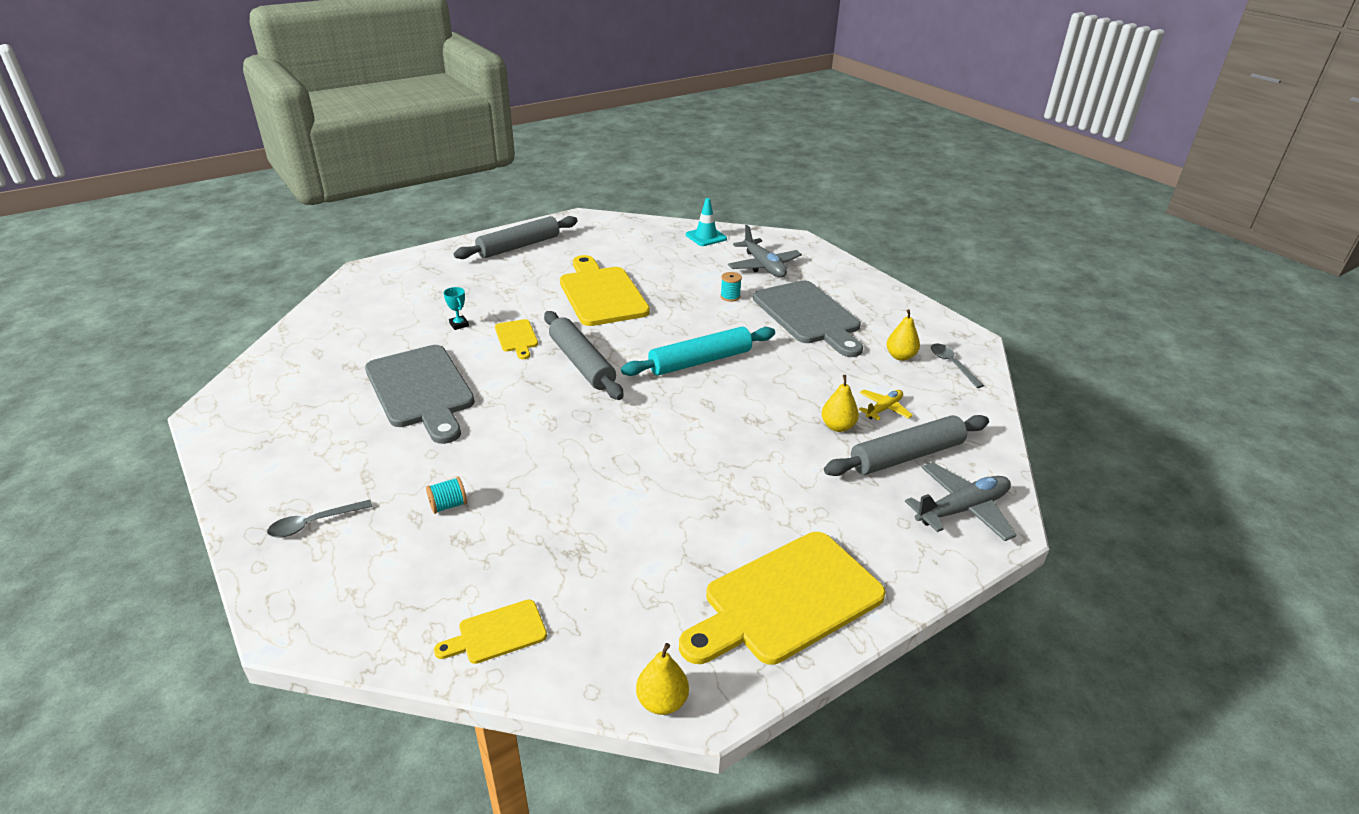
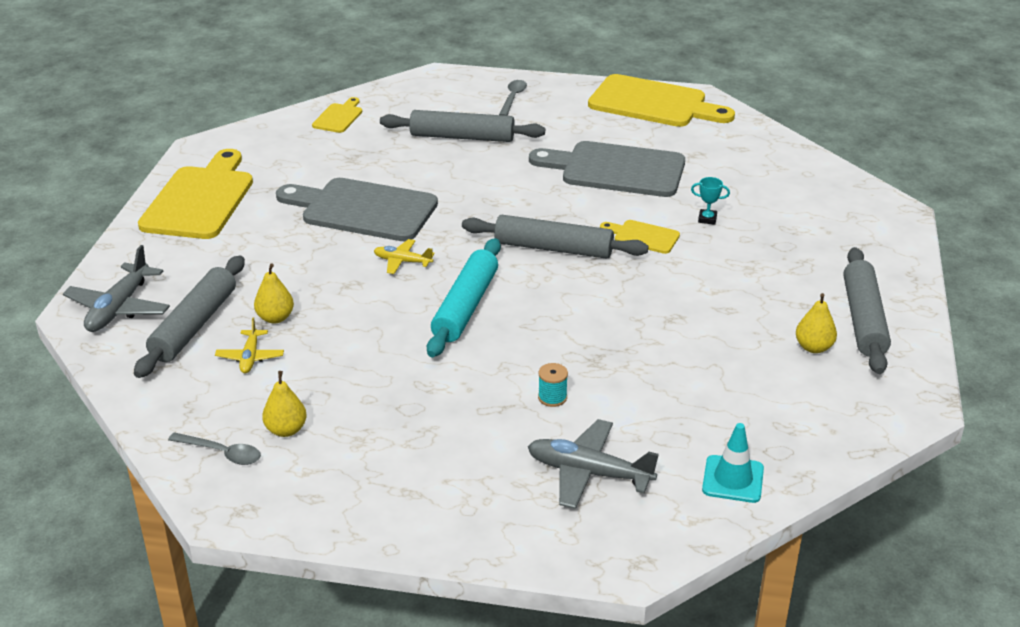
camera: 135 degrees right, 0 degrees up
turquoise spool [426,477,467,514] -> grey rolling pin [380,110,545,142]
yellow cutting board [560,255,650,326] -> yellow cutting board moved to [588,74,735,127]
yellow pear [636,643,689,715] -> yellow pear moved to [796,293,837,353]
grey cutting board [753,280,863,357] -> grey cutting board moved to [276,178,438,241]
none -> yellow plane [374,239,435,274]

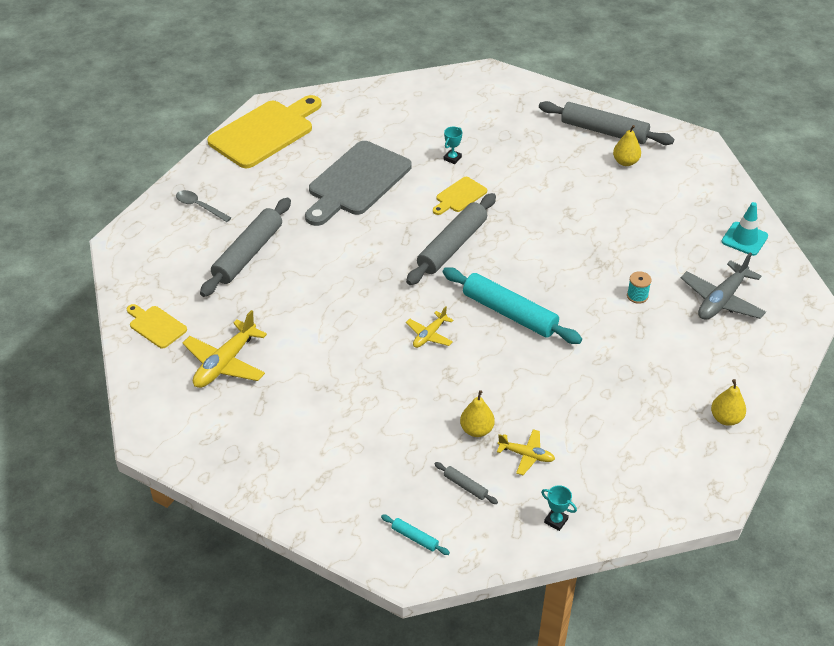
camera: 70 degrees left, 10 degrees up
grey plane [63,245,170,332] -> turquoise rolling pin [381,515,450,555]
grey rolling pin [134,256,245,378] -> grey rolling pin [434,462,498,504], size x0.42
yellow cutting board [138,149,253,239] -> none
grey spoon [168,432,261,465] -> none
yellow pear [262,371,307,437] -> yellow pear moved to [711,379,746,426]
grey cutting board [276,178,438,241] -> none
none -> yellow plane [183,310,267,388]
none -> turquoise trophy [541,485,577,531]

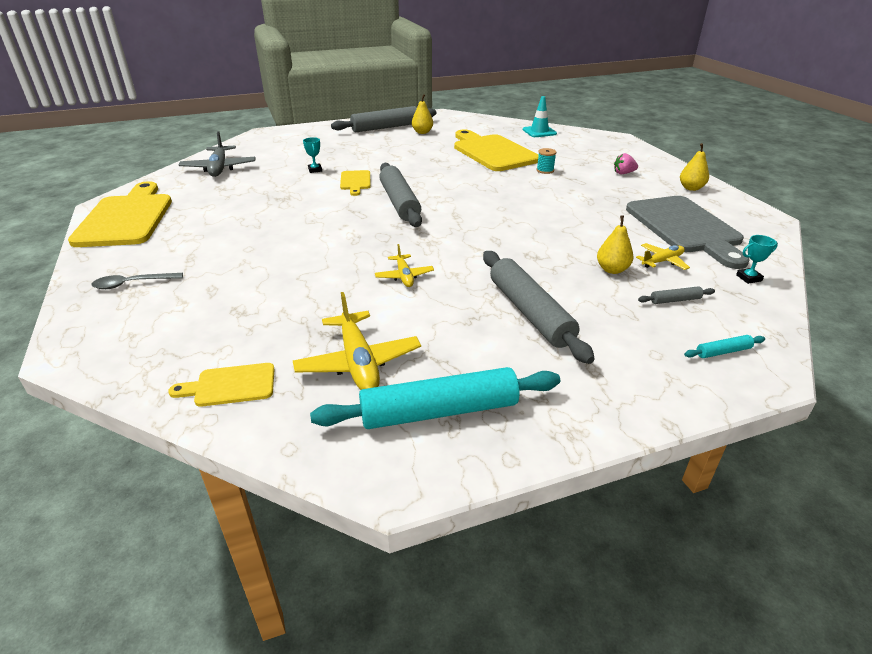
camera: 50 degrees left, 10 degrees down
grey rolling pin [200,198,291,297] -> grey rolling pin moved to [483,251,595,364]
grey cutting board [305,141,412,226] -> grey cutting board moved to [626,196,749,269]
yellow plane [406,306,453,348] -> yellow plane moved to [375,244,434,287]
turquoise rolling pin [442,267,582,344] -> turquoise rolling pin moved to [310,367,560,429]
grey plane [681,252,766,320] -> grey plane moved to [179,131,256,177]
none -> yellow cutting board [454,129,539,171]
none -> pink strawberry [614,153,638,174]

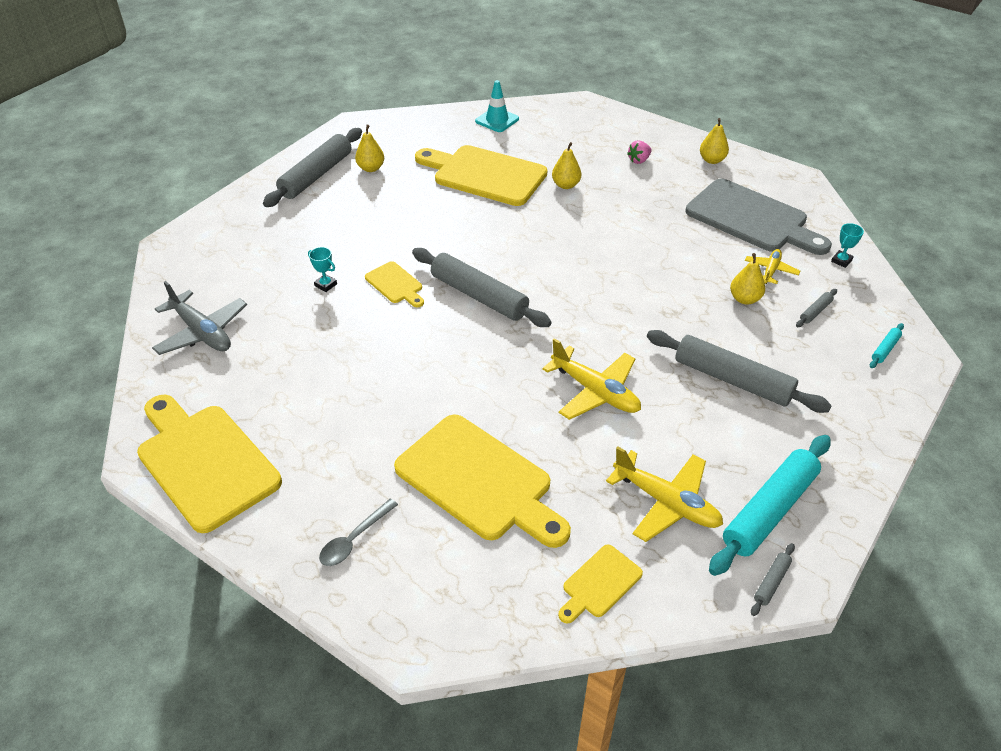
camera: 35 degrees left, 10 degrees up
yellow plane [375,244,434,287] -> yellow plane [542,338,641,420], size x1.73
turquoise spool [536,148,556,174] -> yellow pear [552,142,581,189]
none -> yellow cutting board [394,415,571,548]
none -> grey rolling pin [751,543,795,616]

